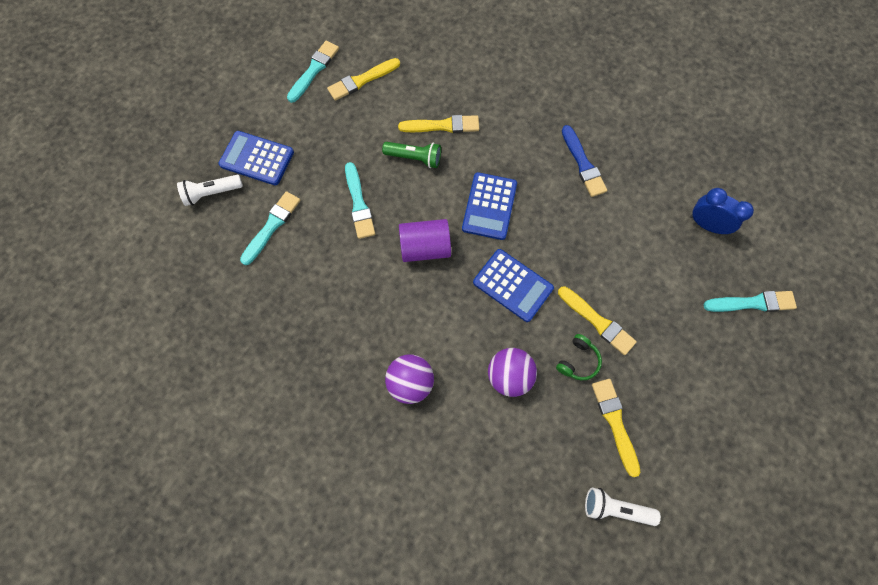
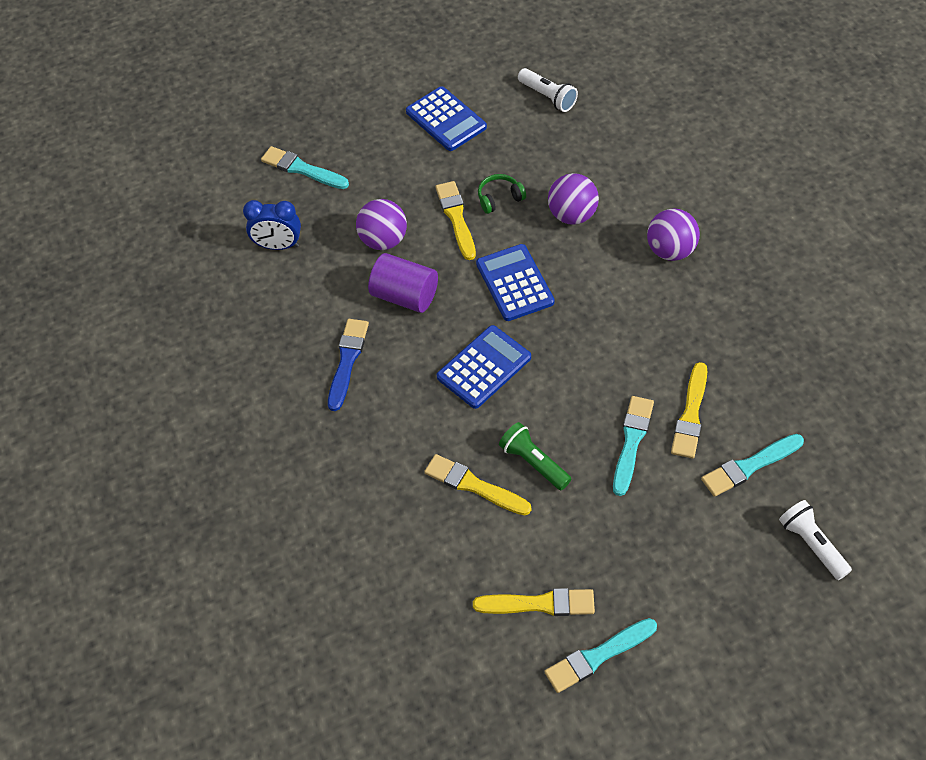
camera: 145 degrees left, 15 degrees down
white flashlight [177,175,243,206] -> white flashlight turned 135 degrees counterclockwise [779,500,852,580]
blue calculator [218,131,294,185] -> blue calculator moved to [406,86,487,151]
purple cylinder [399,219,451,262] -> purple cylinder moved to [368,253,438,313]
yellow brush [592,379,641,477] -> yellow brush moved to [671,362,707,458]
blue clock [690,188,754,234] -> blue clock turned 60 degrees counterclockwise [243,200,301,250]
none -> purple ball [356,199,407,250]

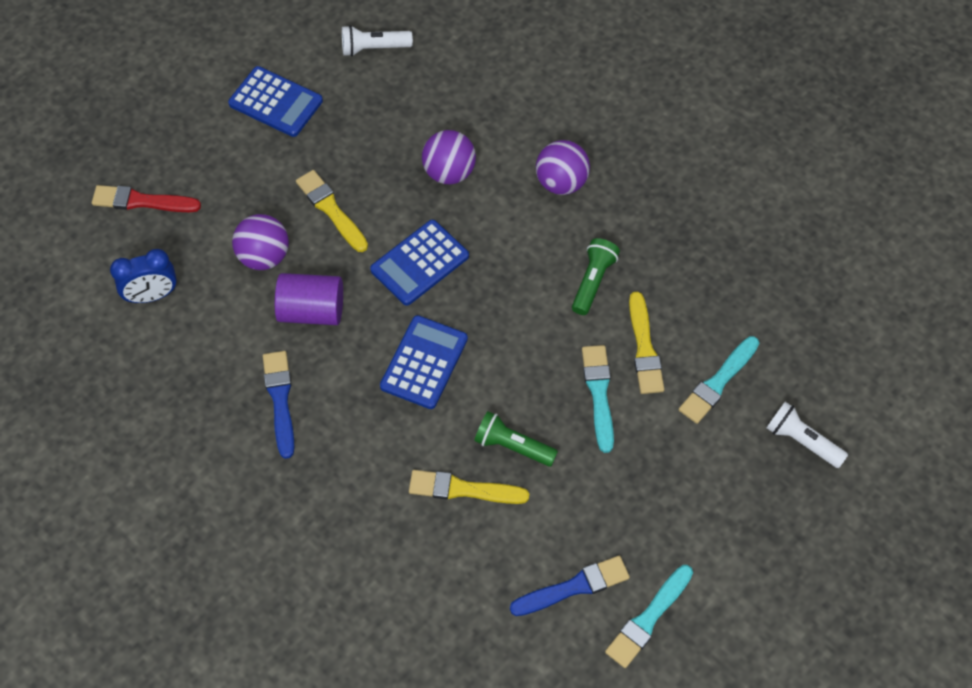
camera: 25 degrees left, 5 degrees up
turquoise brush [261,146,349,189] -> red brush [92,185,201,212]
yellow brush [473,588,595,616] -> blue brush [510,556,630,616]
blue calculator [476,244,555,321] -> blue calculator turned 90 degrees counterclockwise [370,220,469,306]
green headphones [478,174,526,214] -> none
white flashlight [518,68,578,112] -> white flashlight turned 150 degrees clockwise [342,25,413,57]
none -> green flashlight [572,238,620,315]

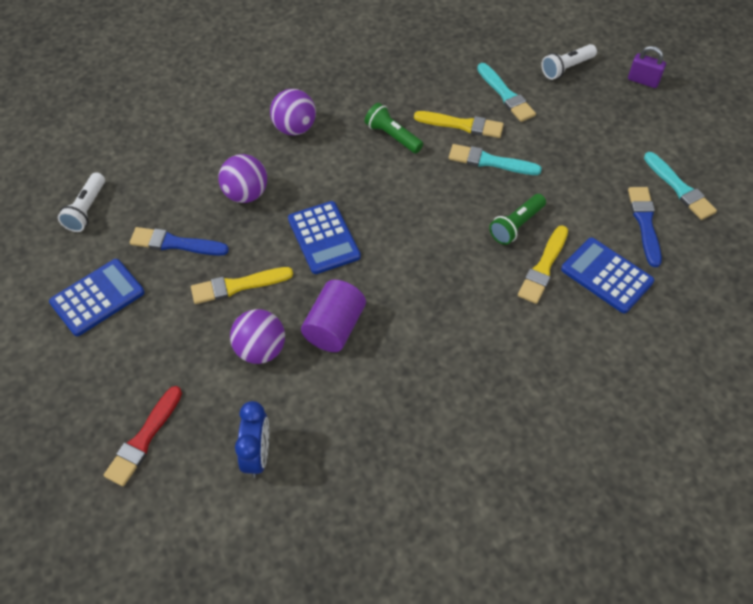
camera: 70 degrees left, 5 degrees down
blue brush [263,351,294,459] -> blue brush moved to [130,227,229,256]
blue calculator [380,315,468,409] -> blue calculator moved to [561,237,654,313]
none -> purple padlock [628,46,666,88]

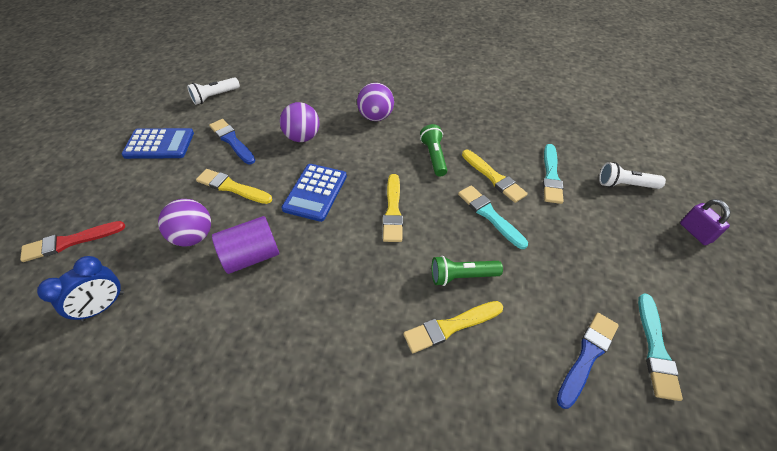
camera: 40 degrees right, 5 degrees down
blue calculator [561,237,654,313] -> none
none -> yellow brush [383,174,403,242]

